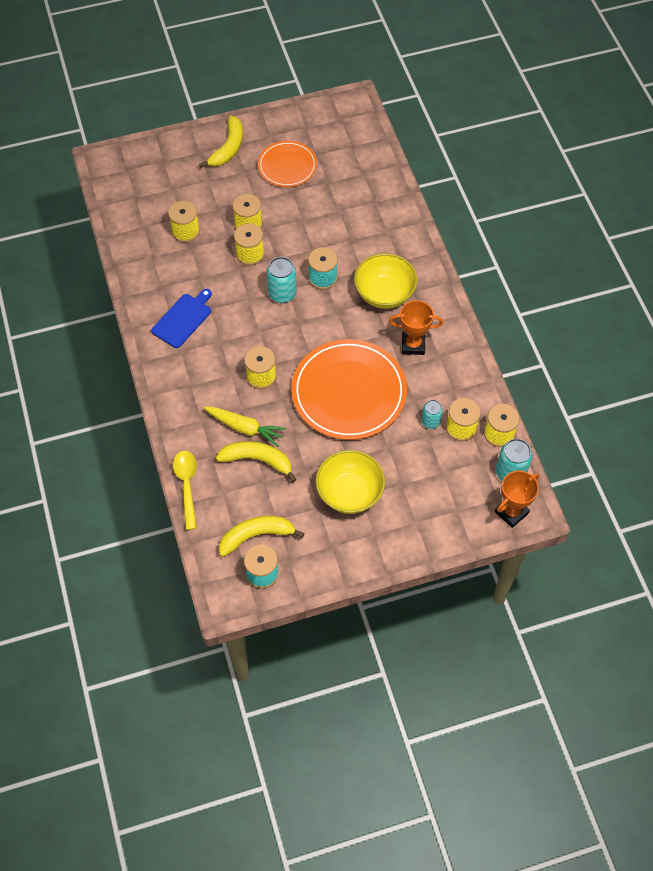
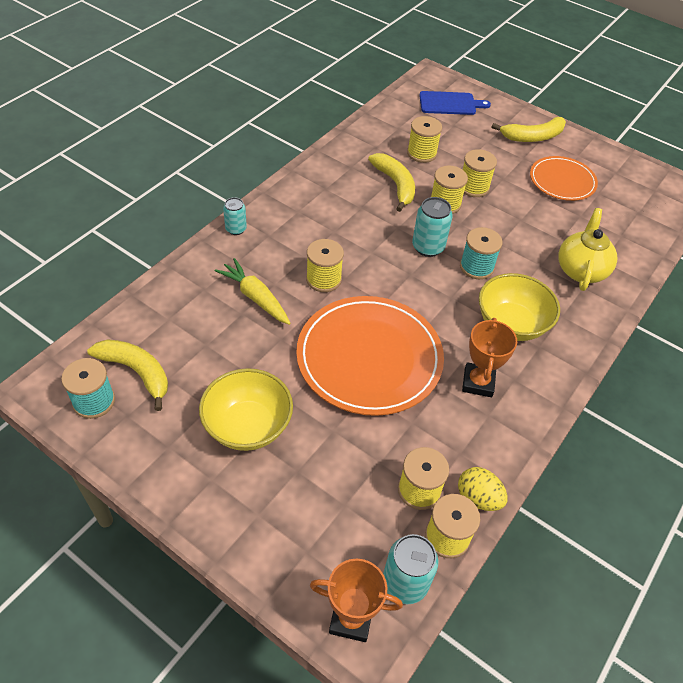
camera: 50 degrees right, 10 degrees down
blue cutting board [151,289,212,348] -> blue cutting board moved to [419,91,491,115]
yellow spoon [173,451,197,530] -> none
yellow carrot [204,407,287,447] -> yellow carrot turned 150 degrees clockwise [215,258,291,325]
yellow banana [216,441,296,482] -> yellow banana moved to [368,153,415,212]
orange trophy [389,300,443,355] -> orange trophy turned 45 degrees clockwise [462,318,517,397]
turquoise can [421,400,443,429] -> turquoise can moved to [223,197,247,235]
none -> yellow egg [458,467,508,511]
none -> yellow teapot [558,208,617,291]

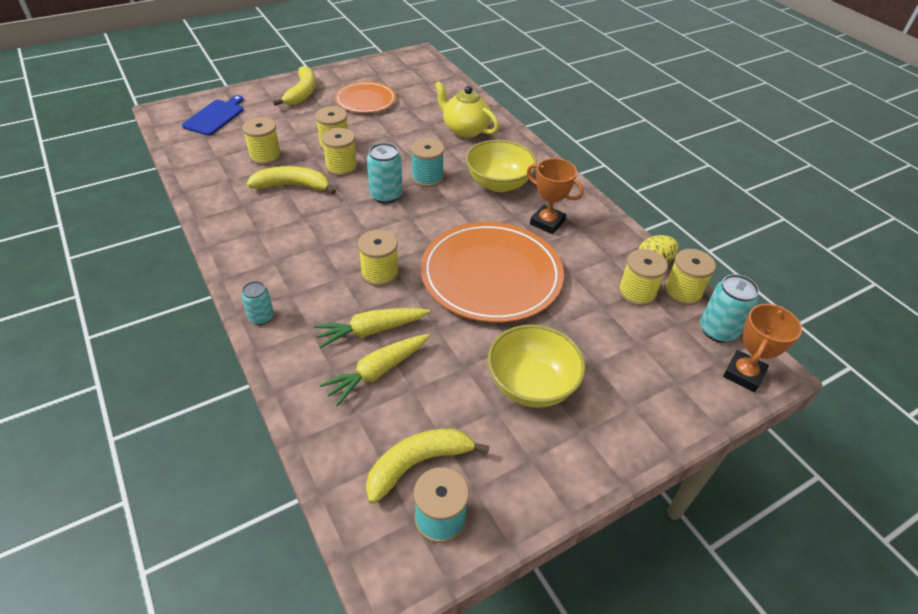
camera: 65 degrees left, 5 degrees down
none -> yellow carrot [320,334,430,406]

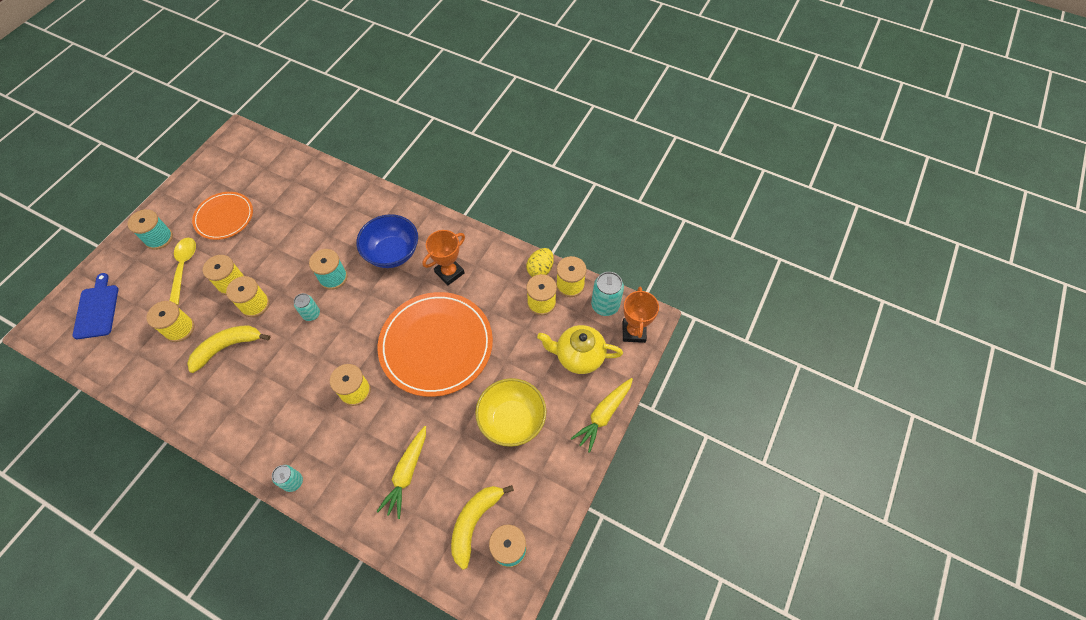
camera: 30 degrees left, 15 degrees up
yellow banana [273,66,316,106] -> turquoise spool [127,209,173,250]
yellow carrot [314,308,430,348] -> yellow carrot moved to [571,378,633,453]
turquoise can [367,143,402,204] -> turquoise can [294,293,320,321], size x0.64
yellow teapot [434,81,499,138] -> yellow teapot moved to [537,325,623,374]
yellow bowl [466,140,537,192] -> blue bowl [356,214,418,268]
orange trophy [527,158,584,234] -> orange trophy turned 45 degrees counterclockwise [423,230,465,285]
none -> yellow spoon [169,238,196,305]

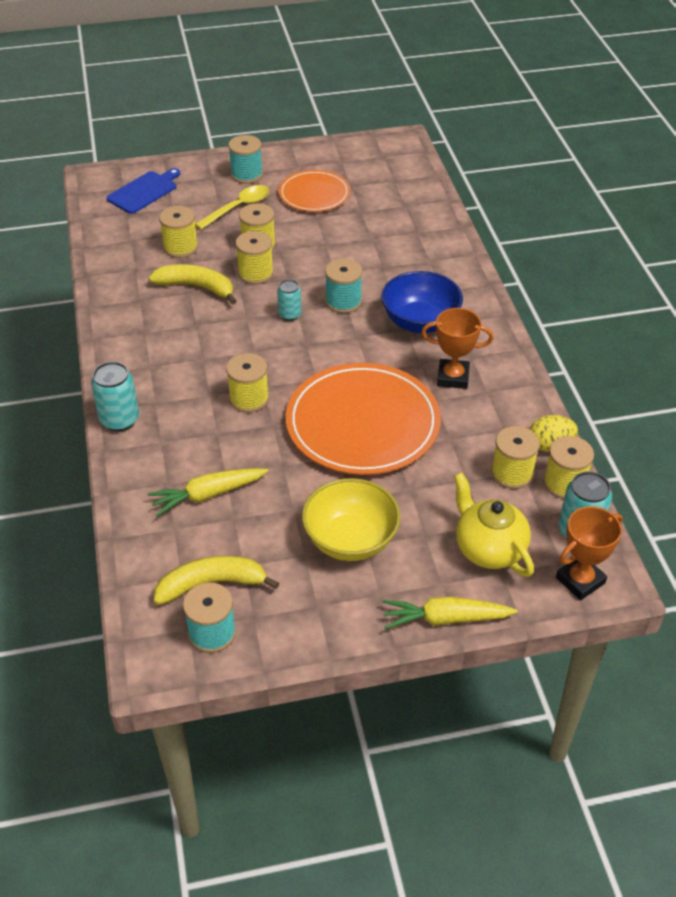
camera: 50 degrees right, 15 degrees down
turquoise can [272,465,303,492] -> turquoise can [91,362,139,431], size x1.57

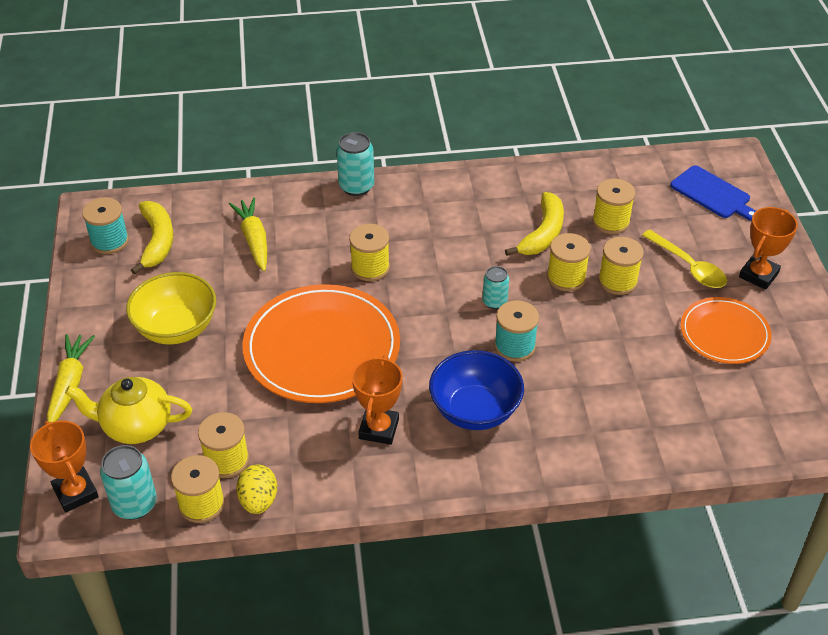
camera: 95 degrees right, 0 degrees up
turquoise spool [228,135,263,184] -> orange trophy [739,207,798,290]
yellow teapot [454,472,534,577] -> yellow teapot turned 150 degrees counterclockwise [65,377,192,444]

